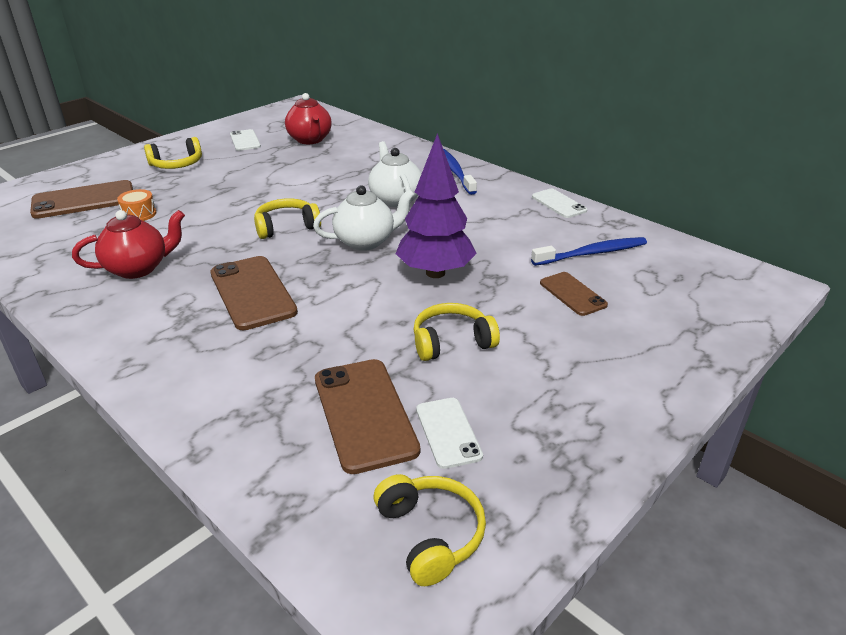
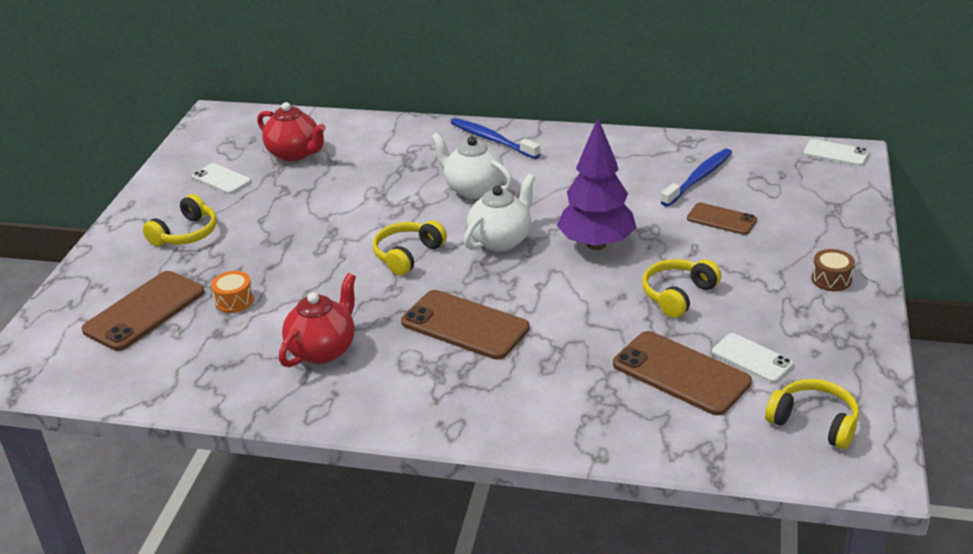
camera: 30 degrees left, 0 degrees up
white phone [532,189,587,218] -> white phone moved to [804,139,869,166]
none -> brown drum [811,249,855,291]

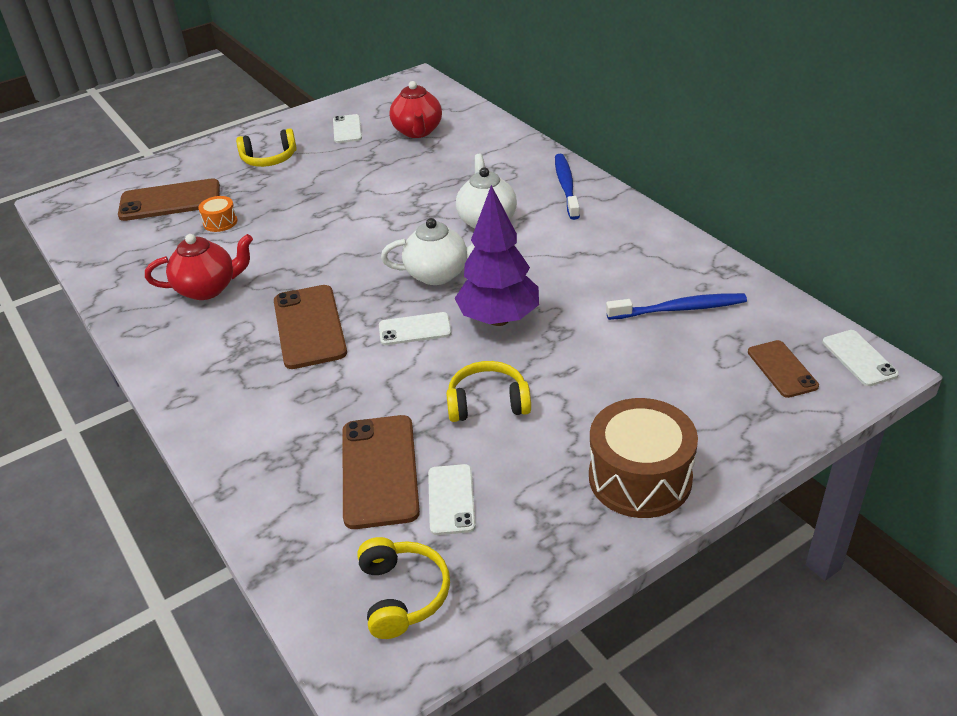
camera: 45 degrees right, 5 degrees up
yellow headphones [373,220,447,276] -> none
brown phone [687,203,757,235] -> brown phone moved to [748,340,819,398]
brown drum [811,249,855,291] -> brown drum [589,398,698,518], size x2.12
none -> white phone [379,312,452,345]

